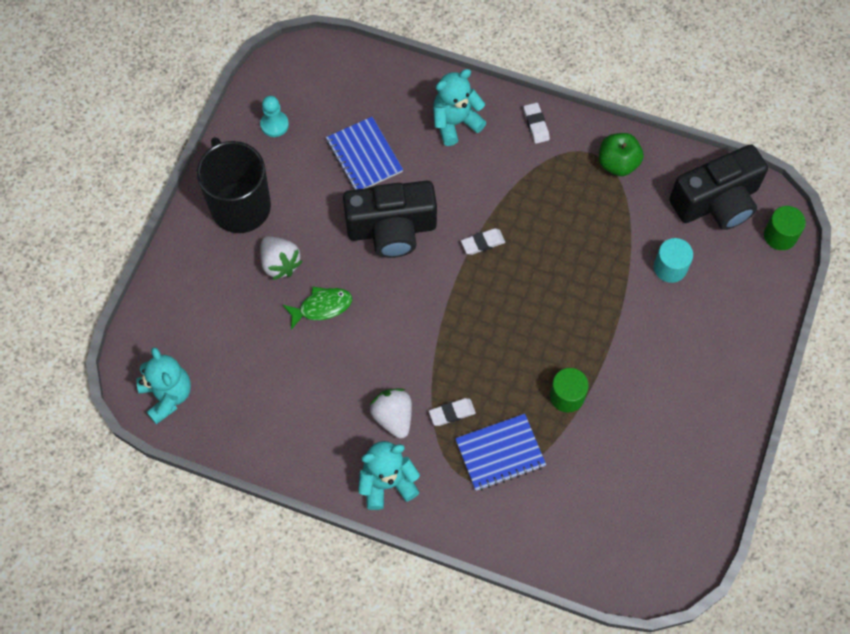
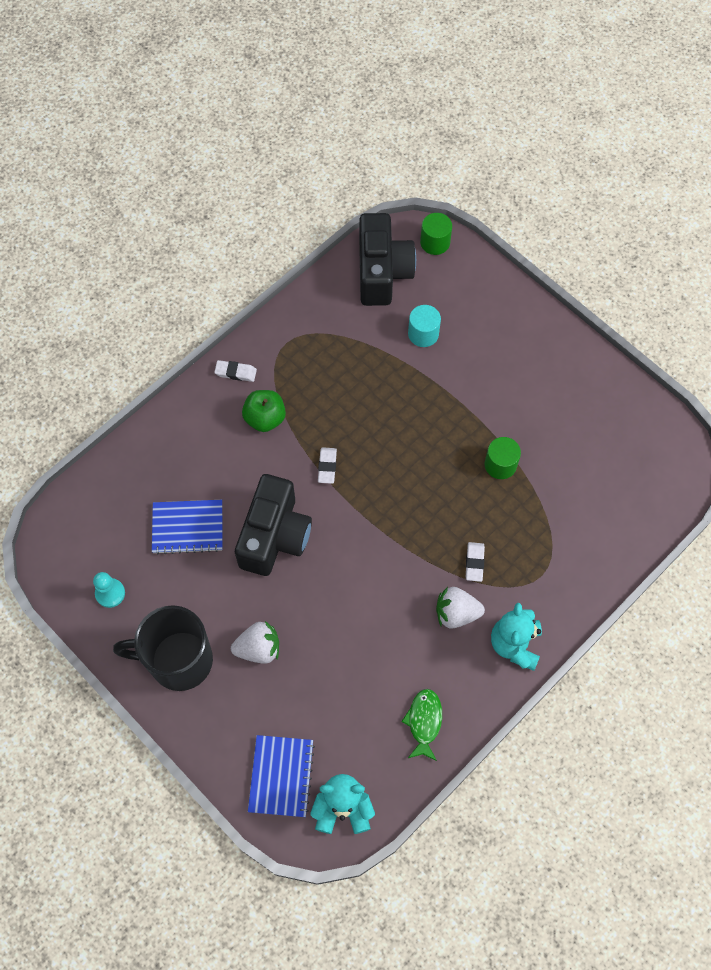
camera: 65 degrees left, 0 degrees up
green fish [283,287,352,330] -> green fish moved to [401,689,442,761]
turquoise teddy bear [433,69,487,146] -> none
blue notebook [455,414,546,491] -> blue notebook moved to [248,735,315,817]
green apple [599,133,644,176] -> green apple moved to [242,390,286,432]

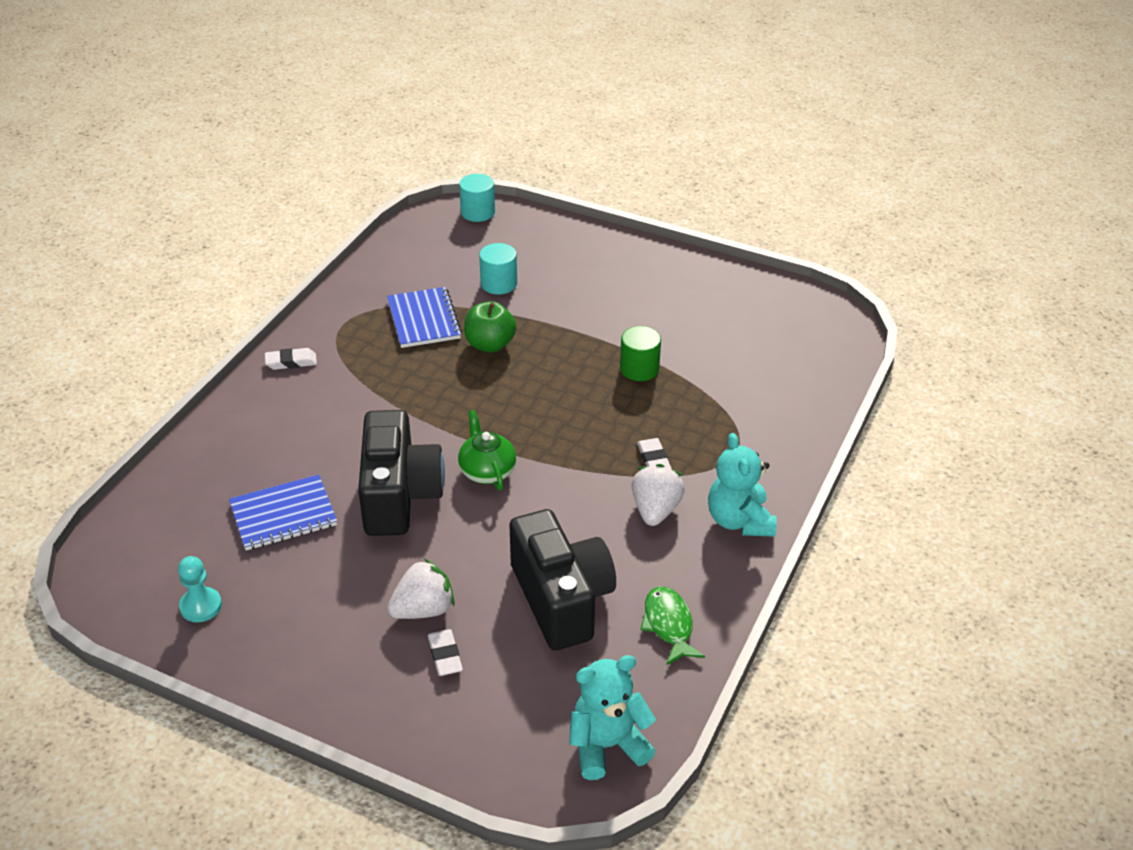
camera: 20 degrees left, 25 degrees down
black mug [113,605,213,691] -> none
green apple [242,390,286,432] -> green apple moved to [464,301,516,353]
blue notebook [248,735,315,817] -> blue notebook moved to [387,287,462,348]
white eraser [318,447,337,484] -> white eraser moved to [428,629,463,676]
black camera [359,213,416,306] -> black camera moved to [509,509,616,650]
green cylinder [420,213,452,255] -> turquoise cylinder [459,174,495,222]
white strawberry [436,587,485,629] -> white strawberry turned 120 degrees clockwise [632,464,685,526]
none -> green teapot [458,410,516,490]

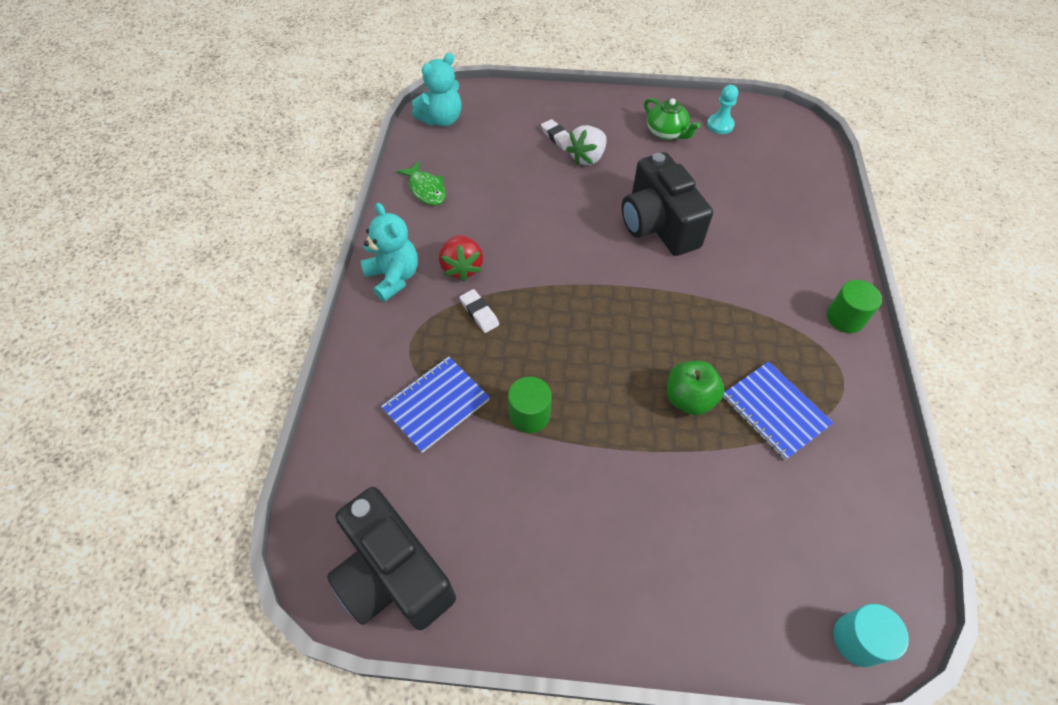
camera: 160 degrees right, 15 degrees up
blue notebook [229,474,337,551] -> blue notebook moved to [381,357,490,453]
white eraser [265,348,317,370] -> green cylinder [827,280,882,333]
green teapot [458,410,516,490] -> green teapot moved to [644,98,701,140]
turquoise cylinder [479,243,517,294] -> none
black camera [509,509,616,650] -> black camera moved to [327,487,456,630]
white strawberry [632,464,685,526] -> red strawberry [439,235,483,281]

